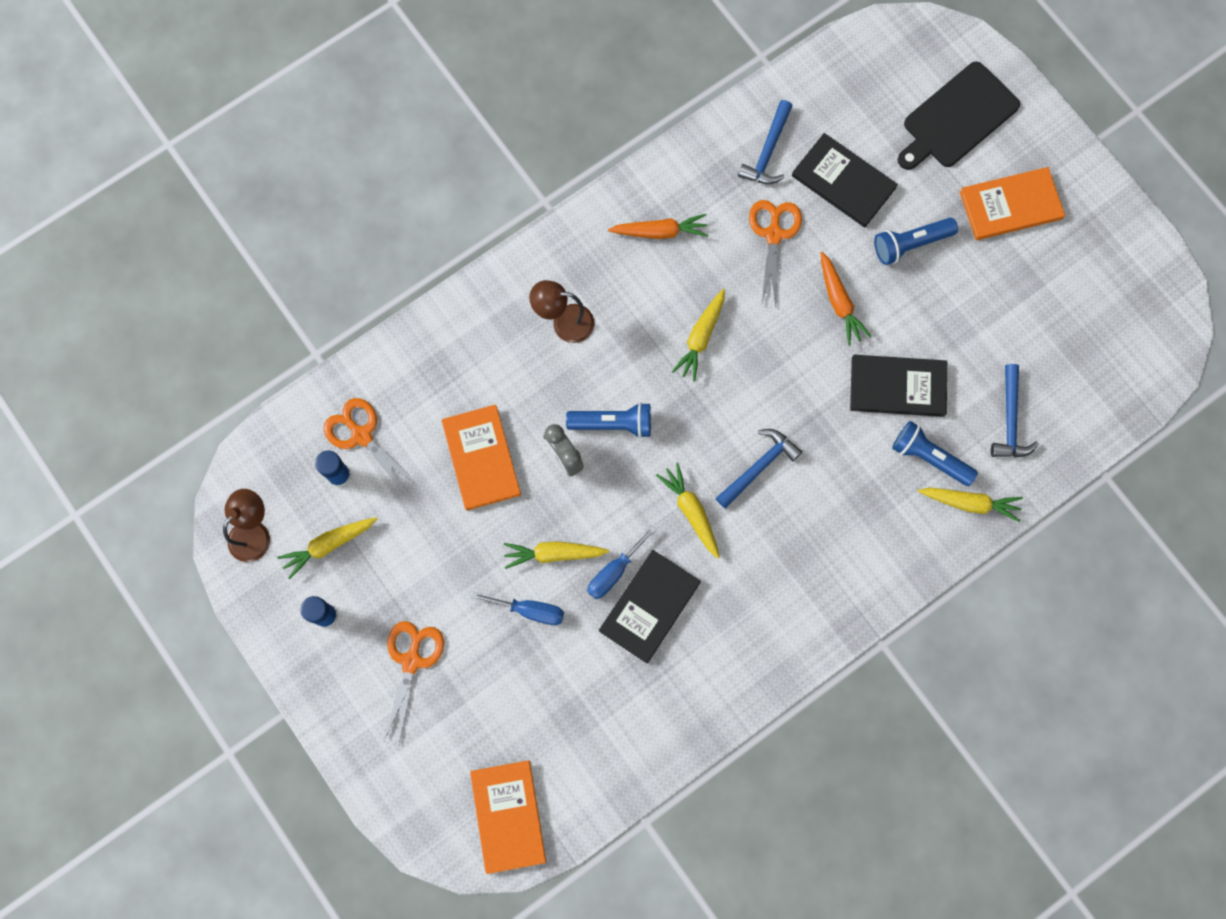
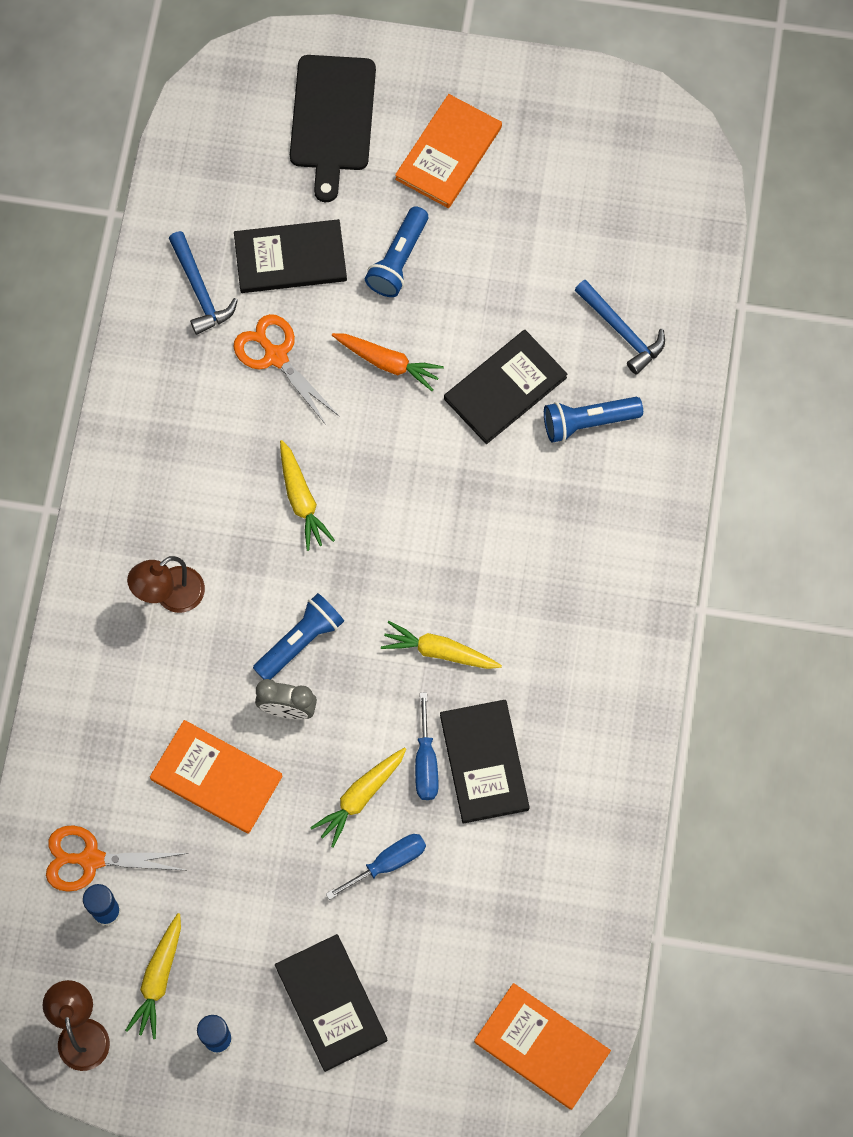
camera: 45 degrees left, 5 degrees down
orange scissors [384,621,444,743] -> black book [275,934,387,1072]
orange carrot [608,214,708,239] -> none
blue hammer [716,429,802,508] -> none
yellow carrot [918,488,1023,522] -> none

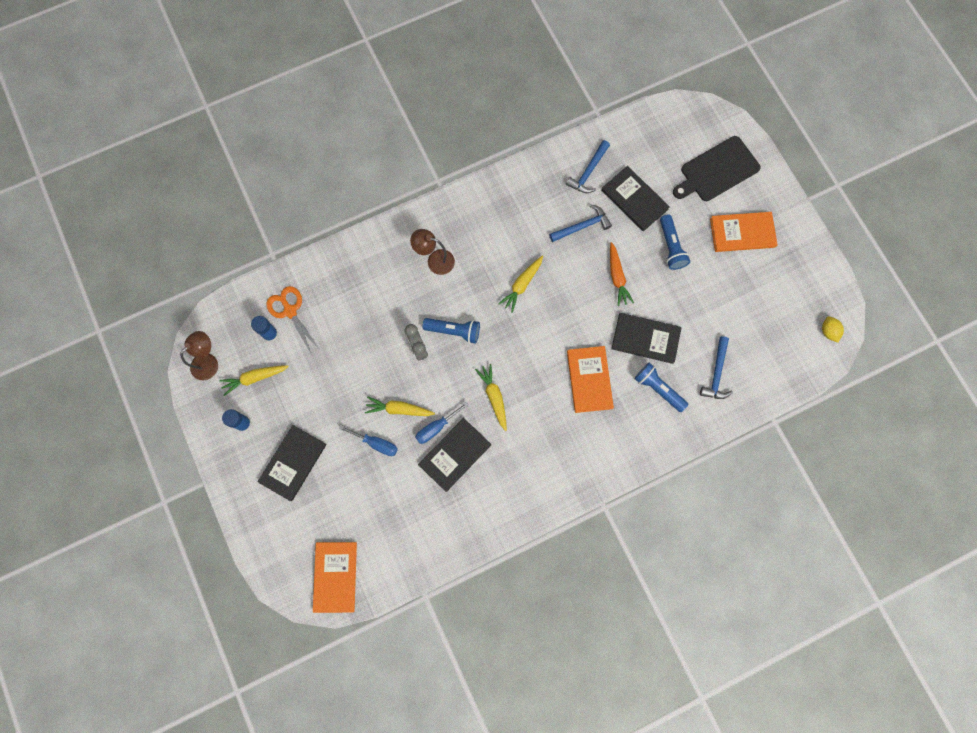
camera: 55 degrees right, 5 degrees up
orange book [150,720,283,834] -> orange book moved to [567,346,614,413]
orange scissors [233,314,340,426] -> blue hammer [549,204,612,242]
blue flashlight [365,206,428,297] -> blue flashlight turned 90 degrees counterclockwise [660,215,690,270]
none -> yellow lemon [822,316,844,343]

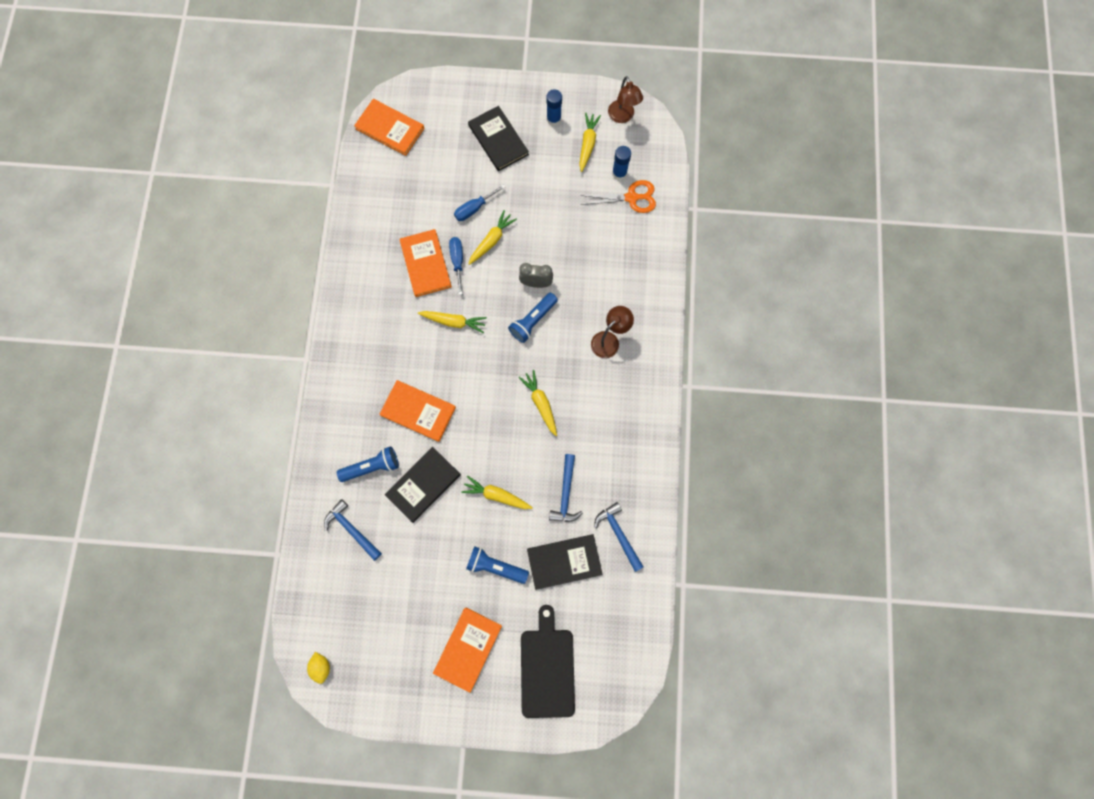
camera: 120 degrees right, 0 degrees up
black book [418,418,491,492] -> orange book [400,229,452,297]
orange carrot [610,242,634,306] -> yellow carrot [461,476,533,509]
yellow lemon [822,316,844,343] -> yellow lemon turned 60 degrees clockwise [307,652,330,684]

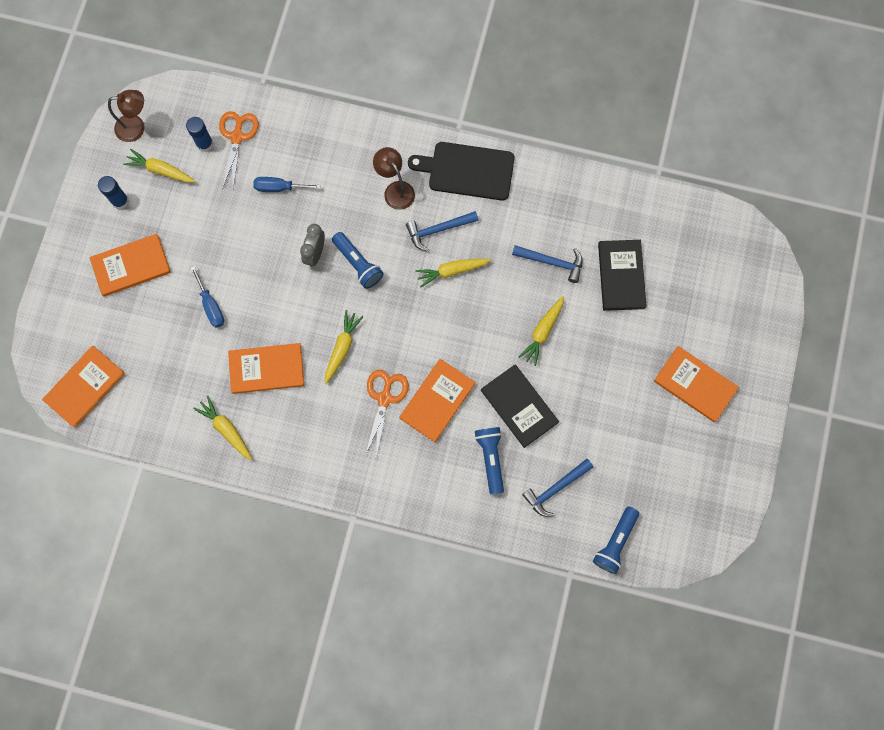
camera: 80 degrees left, 0 degrees up
yellow lemon [307,652,330,684] -> none
blue screwdriver [449,237,463,295] -> blue screwdriver moved to [253,177,321,192]
blue flashlight [466,546,529,584] -> blue flashlight moved to [593,506,639,574]
black book [468,106,529,171] -> orange book [89,234,171,297]
yellow carrot [468,210,517,265] -> yellow carrot moved to [193,396,252,460]
black cutting board [521,605,575,718] -> black cutting board moved to [408,142,515,200]
blue hammer [594,502,644,572] -> blue hammer moved to [406,211,478,251]
none -> orange scissors [365,370,409,457]

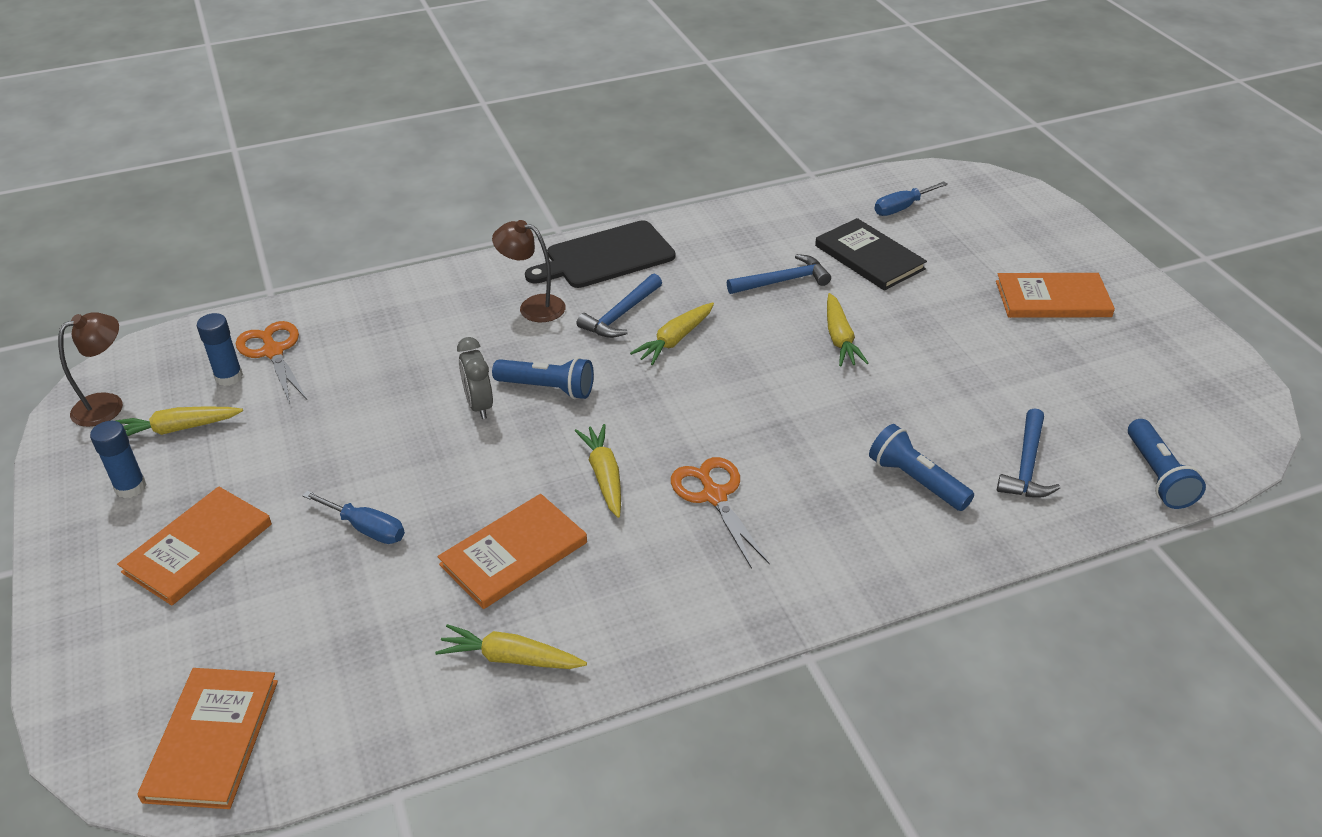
camera: 35 degrees left, 35 degrees down
blue screwdriver [253,177,321,192] -> blue screwdriver moved to [875,181,948,216]
orange book [399,359,475,442] -> none
black book [481,365,559,448] -> none

